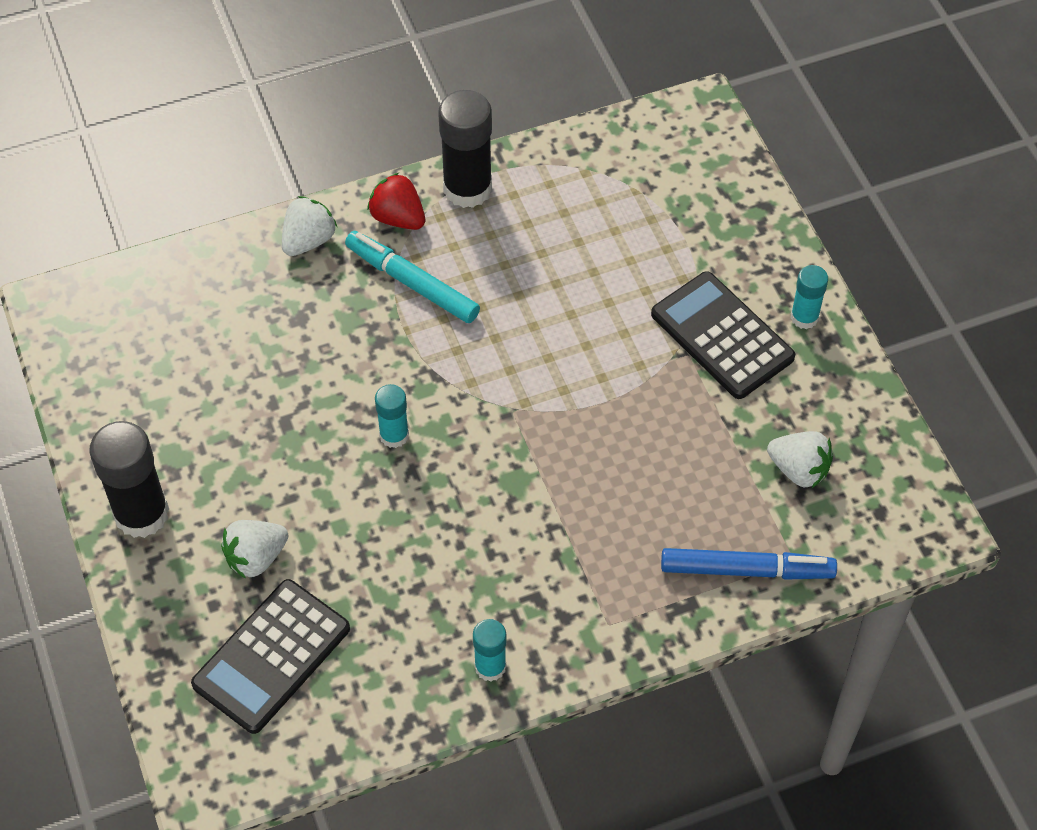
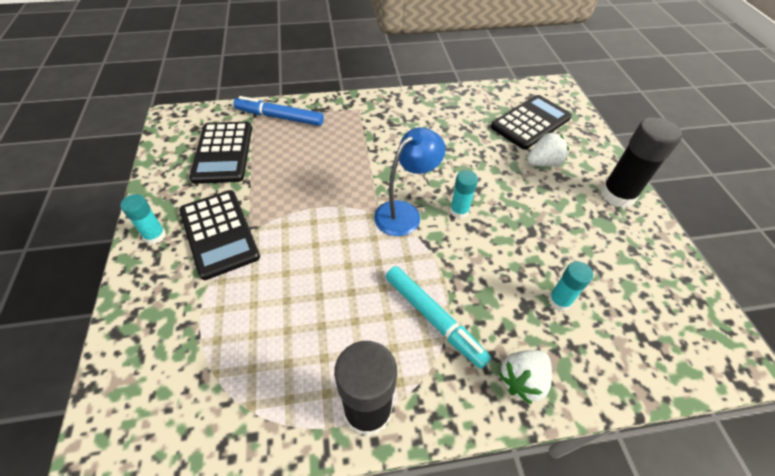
camera: 170 degrees left, 5 degrees down
red strawberry [367,173,425,230] -> none
turquoise glue stick [473,619,506,682] -> turquoise glue stick moved to [548,261,593,311]
white strawberry [767,431,833,488] -> black calculator [189,122,252,184]
none -> blue lamp [374,127,446,236]

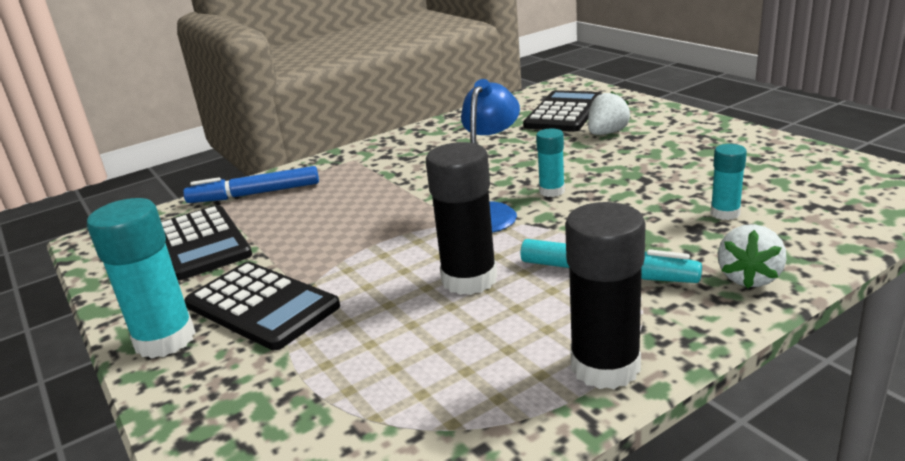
camera: 20 degrees left, 25 degrees down
turquoise glue stick [120,194,166,244] -> turquoise glue stick [87,198,196,359], size x1.81
black glue stick [601,117,682,208] -> black glue stick moved to [426,142,497,295]

